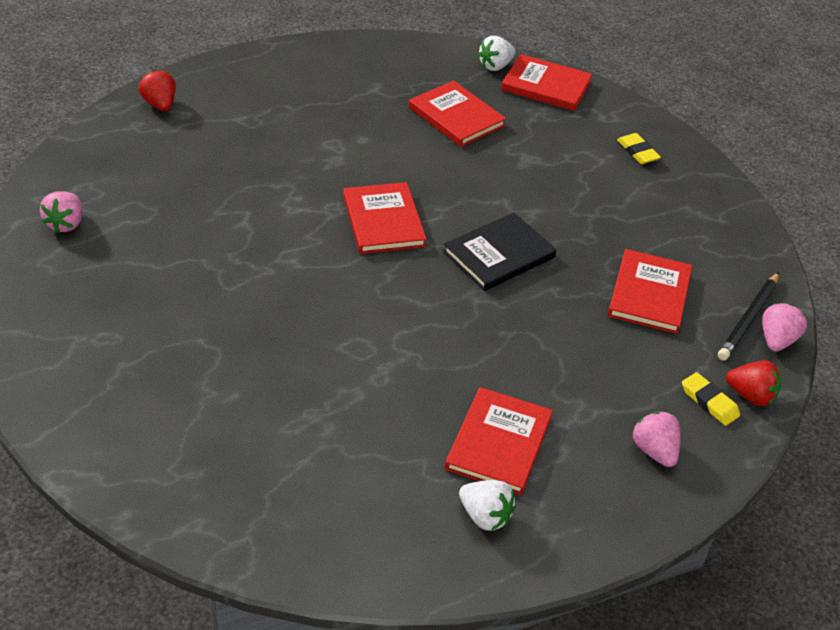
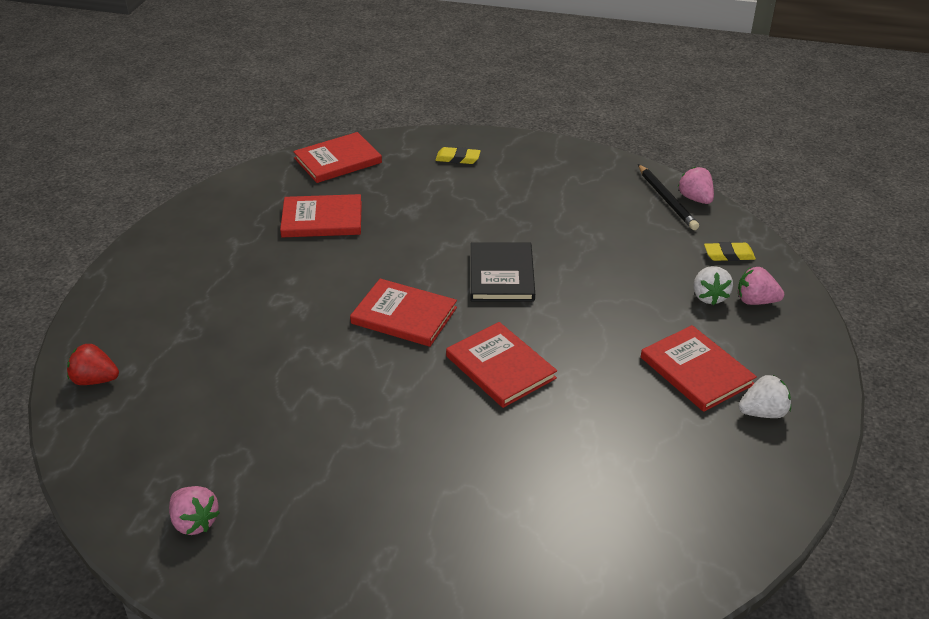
camera: 50 degrees left, 5 degrees down
white strawberry [478,36,516,71] -> white strawberry moved to [693,266,733,305]
red book [608,249,692,334] -> red book moved to [446,322,557,408]
red strawberry [726,360,781,406] -> none

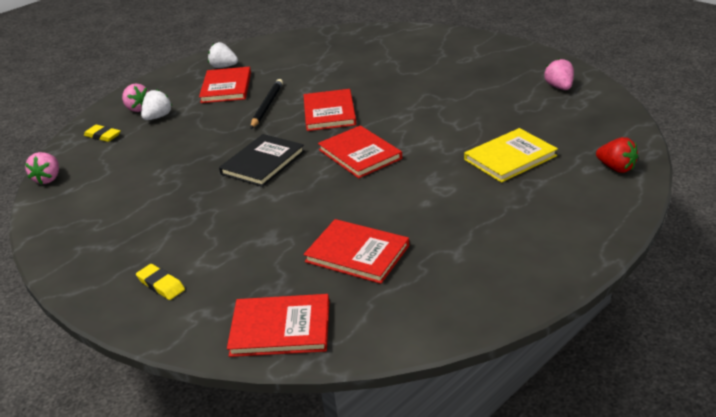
camera: 145 degrees left, 5 degrees down
black pencil [638,164,699,230] -> black pencil moved to [250,79,283,129]
none -> yellow book [464,128,558,183]

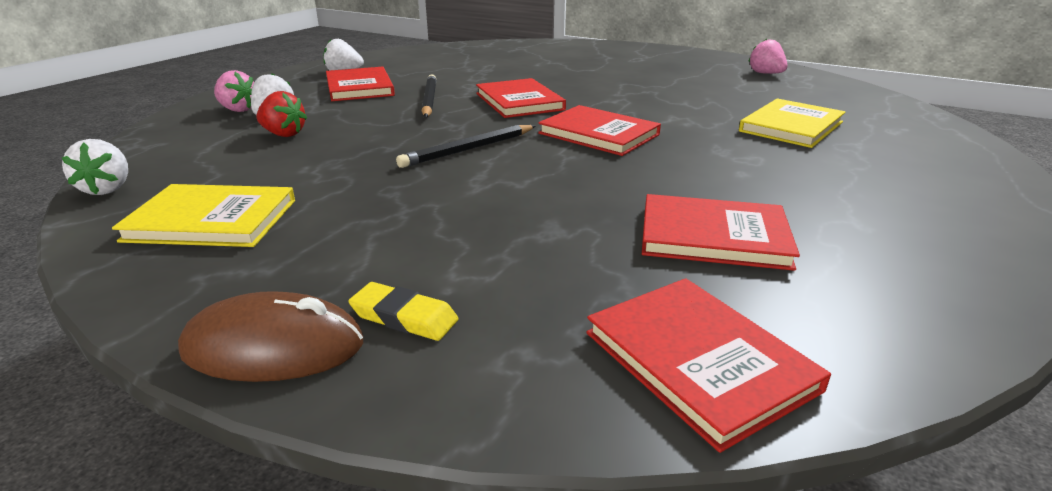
camera: 20 degrees left, 5 degrees down
pink strawberry [25,152,59,184] -> white strawberry [61,139,128,195]
yellow eraser [84,125,121,142] -> none
black book [219,134,305,187] -> black pencil [396,125,535,168]
red book [227,294,329,357] -> red book turned 75 degrees clockwise [586,278,831,453]
red strawberry [596,137,638,173] -> red strawberry moved to [257,91,307,137]
none -> yellow book [112,184,295,247]
none -> brown mouse [178,291,363,382]

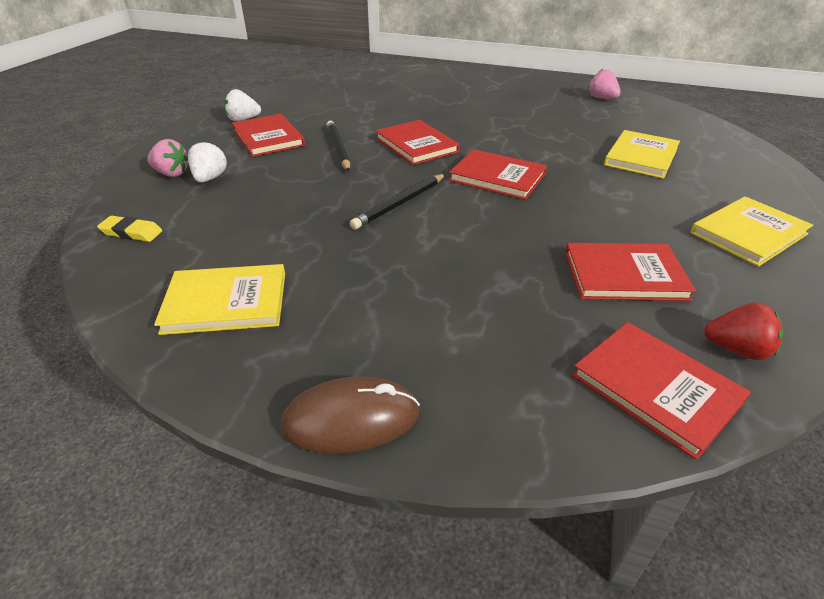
camera: 10 degrees left, 10 degrees up
white strawberry [61,139,128,195] -> none
red strawberry [257,91,307,137] -> red strawberry moved to [704,302,783,360]
yellow eraser [348,282,458,341] -> yellow eraser moved to [97,216,162,242]
none -> yellow book [690,196,813,267]

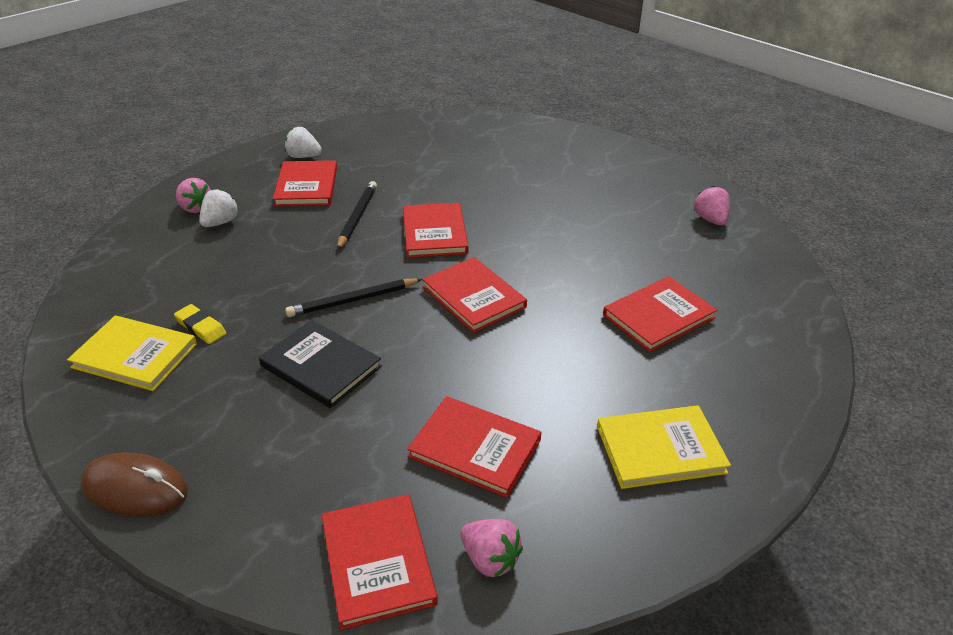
camera: 25 degrees right, 0 degrees up
yellow eraser [97,216,162,242] -> yellow eraser moved to [174,304,226,344]
yellow book [604,130,680,179] -> red book [603,276,717,352]
red strawberry [704,302,783,360] -> pink strawberry [461,519,523,578]
none -> black book [259,320,382,408]

